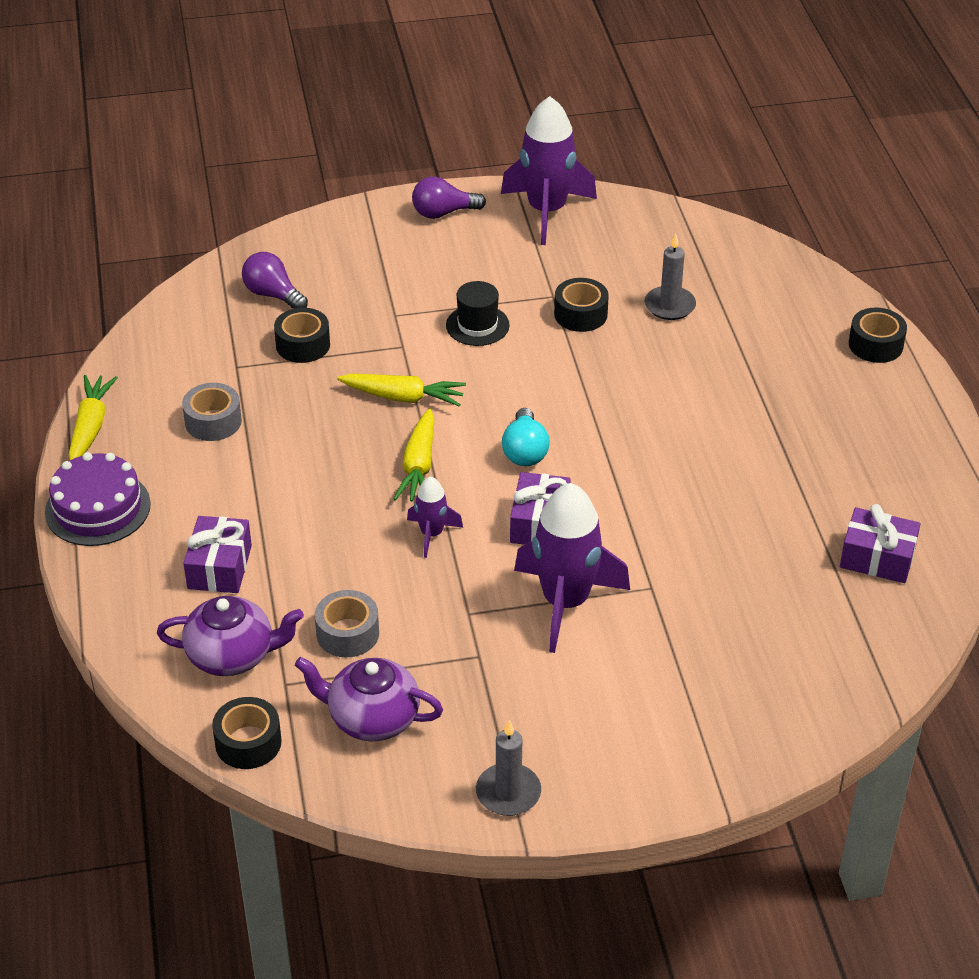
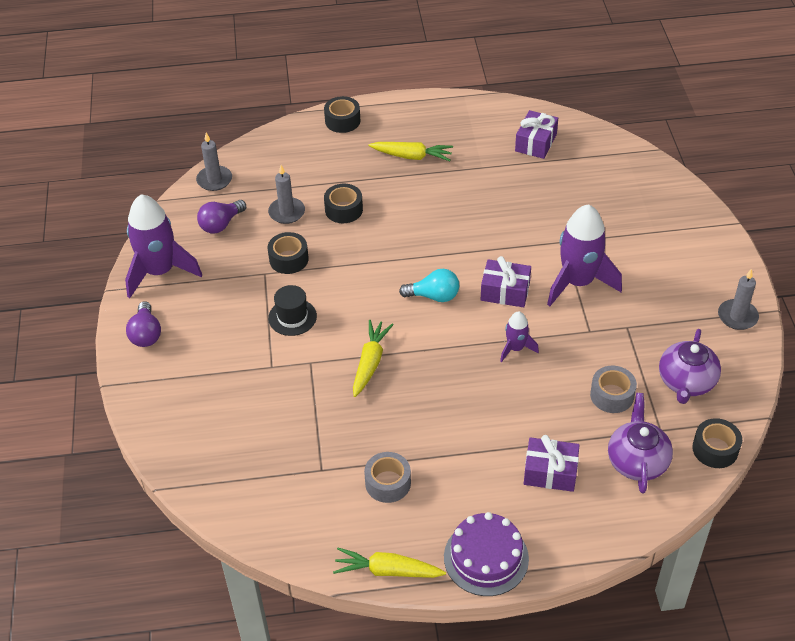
camera: 85 degrees left, 5 degrees up
purple light bulb [242,252,308,309] -> purple light bulb moved to [197,200,246,233]
black tape [274,308,330,363] -> black tape moved to [324,184,363,223]
yellow carrot [394,409,434,502] -> yellow carrot moved to [368,142,453,161]
none -> grey candle [196,133,232,191]

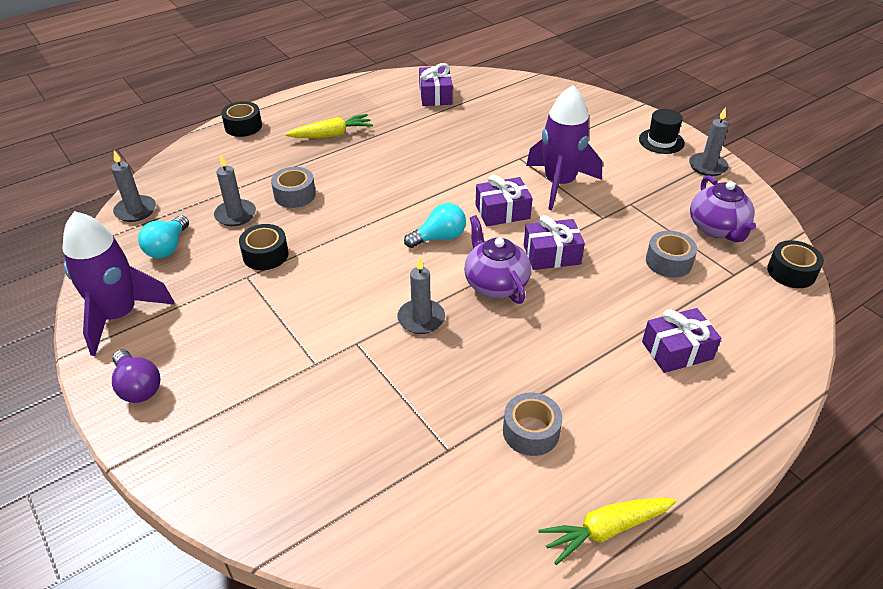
camera: 30 degrees left, 5 degrees down
purple light bulb [197,200,246,233] -> turquoise light bulb [138,215,189,258]
black hat [268,285,317,336] -> black hat moved to [639,109,685,154]
black tape [324,184,363,223] -> grey tape [271,167,316,208]
yellow carrot [353,320,394,397] -> grey candle [397,256,445,334]
purple cake [444,512,529,596] -> none
purple rocket [500,311,539,362] -> purple gift [524,215,585,270]
purple teapot [608,393,673,493] -> purple teapot moved to [464,215,531,304]

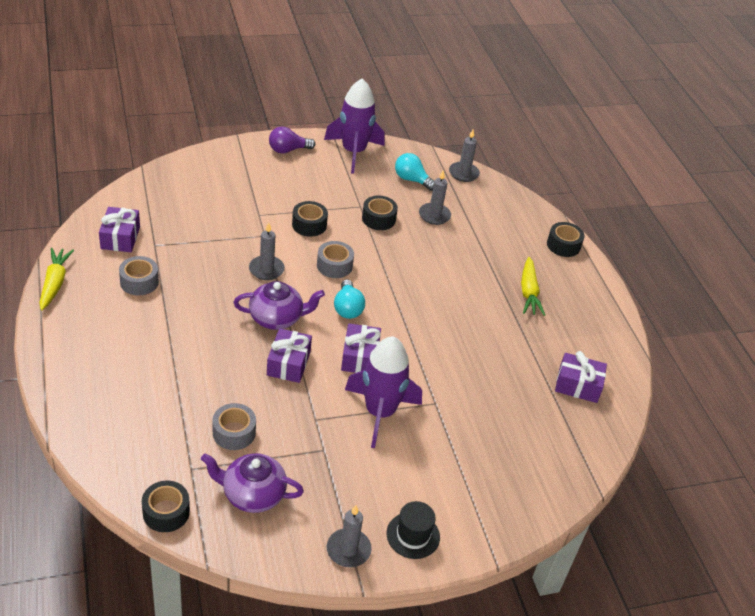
camera: 105 degrees right, 0 degrees up
grey tape [271,167,316,208] -> grey tape moved to [317,241,354,278]
purple gift [642,308,721,373] -> purple gift moved to [99,207,140,252]
none -> black tape [292,201,328,237]

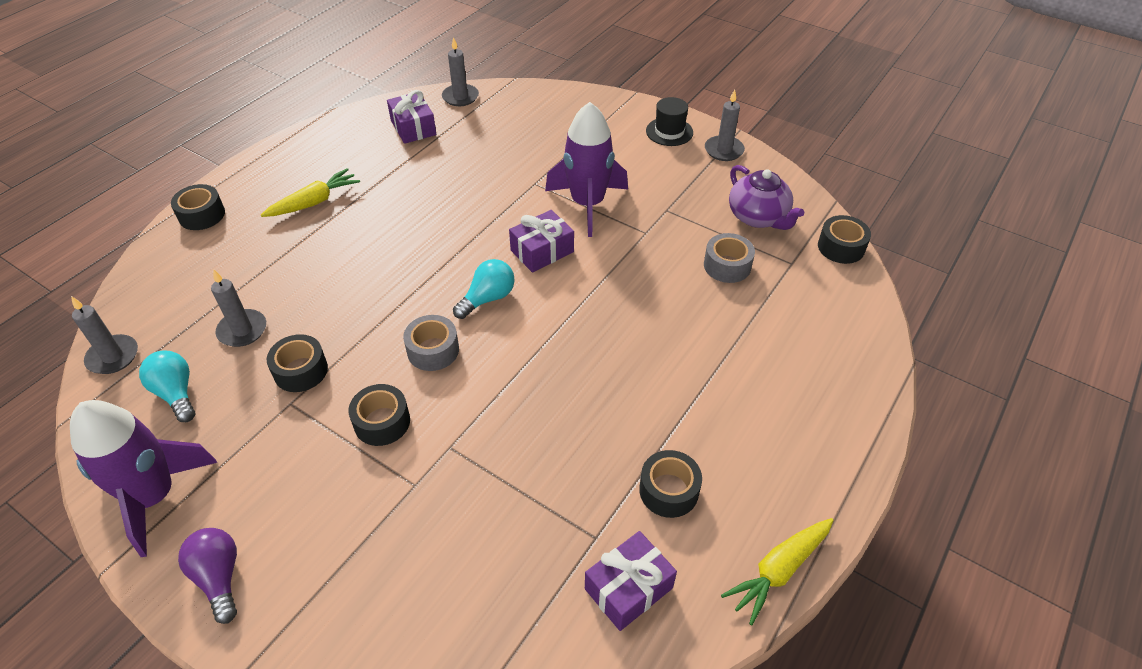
camera: 125 degrees left, 5 degrees up
grey tape [119,256,159,295] -> black tape [639,450,702,518]
purple teapot [234,281,325,330] -> none
grey candle [249,223,285,280] -> grey candle moved to [442,37,479,106]
purple gift [267,328,312,383] -> none
purple light bulb [269,126,315,154] -> purple light bulb turned 150 degrees counterclockwise [178,528,237,624]
turquoise light bulb [395,153,434,191] -> turquoise light bulb turned 150 degrees clockwise [139,351,195,422]

